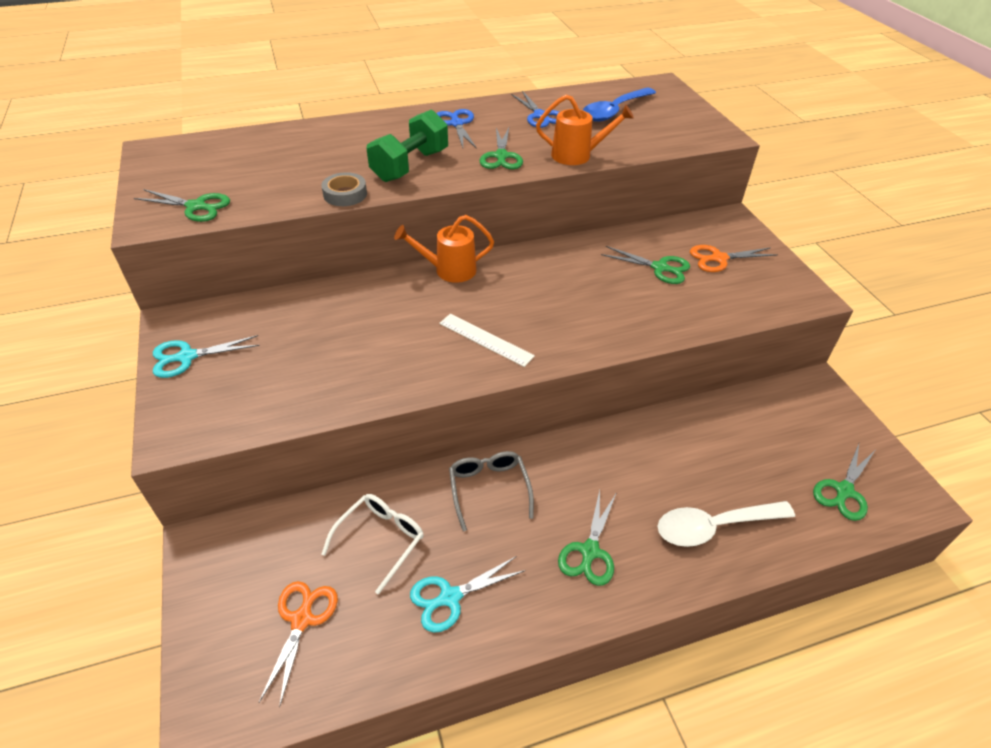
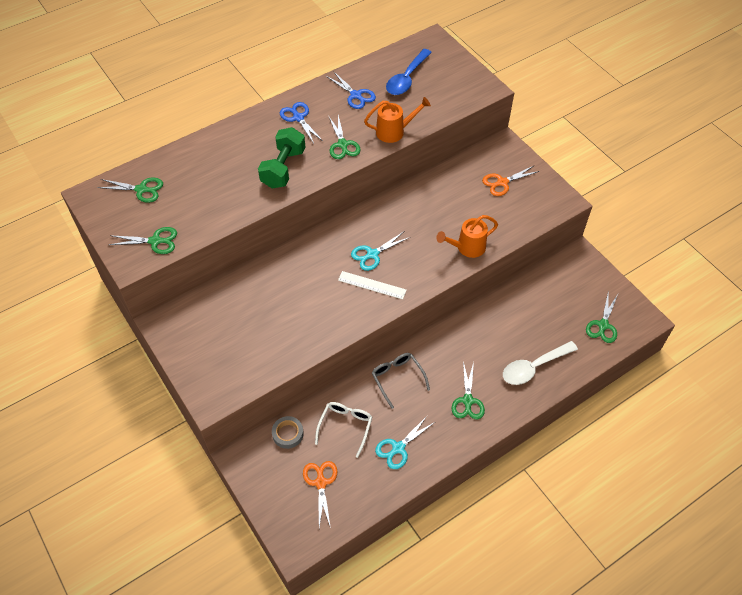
camera: 15 degrees left, 10 degrees up
turquoise scissors [153,335,260,378] -> turquoise scissors moved to [351,232,410,271]
grey tape [321,172,367,206] -> grey tape moved to [272,416,304,449]
orange watering can [394,215,494,283] -> orange watering can moved to [436,215,498,258]
green scissors [601,246,690,284] -> green scissors moved to [97,178,163,203]

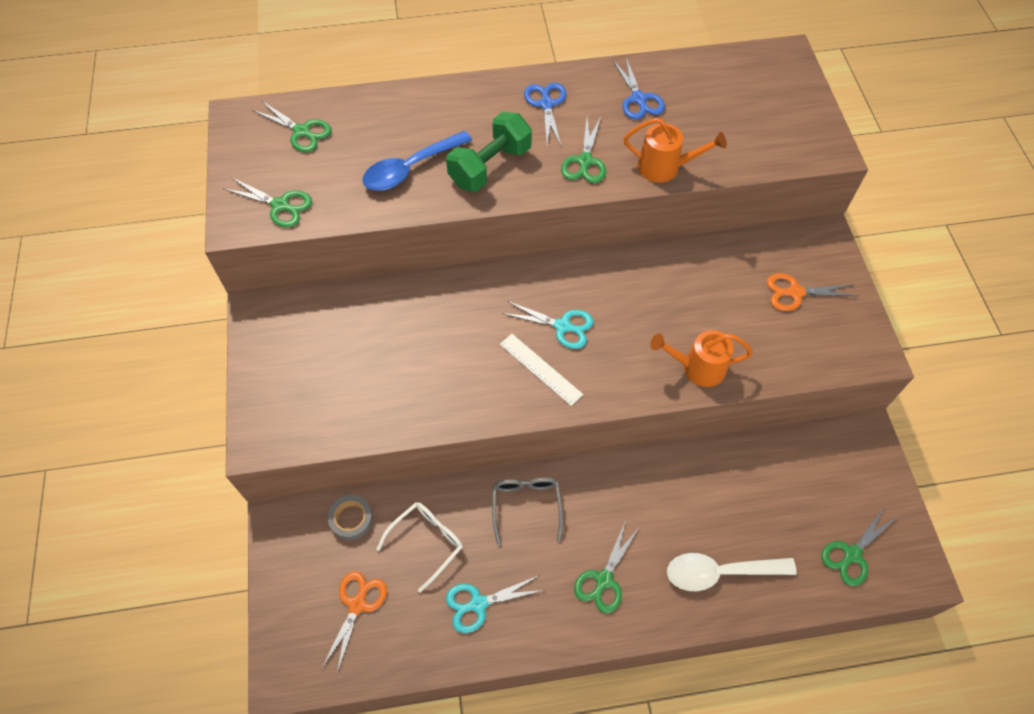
camera: 25 degrees right, 5 degrees up
turquoise scissors [351,232,410,271] -> turquoise scissors turned 150 degrees counterclockwise [502,301,594,349]
blue spoon [386,49,432,95] -> blue spoon moved to [362,131,472,191]

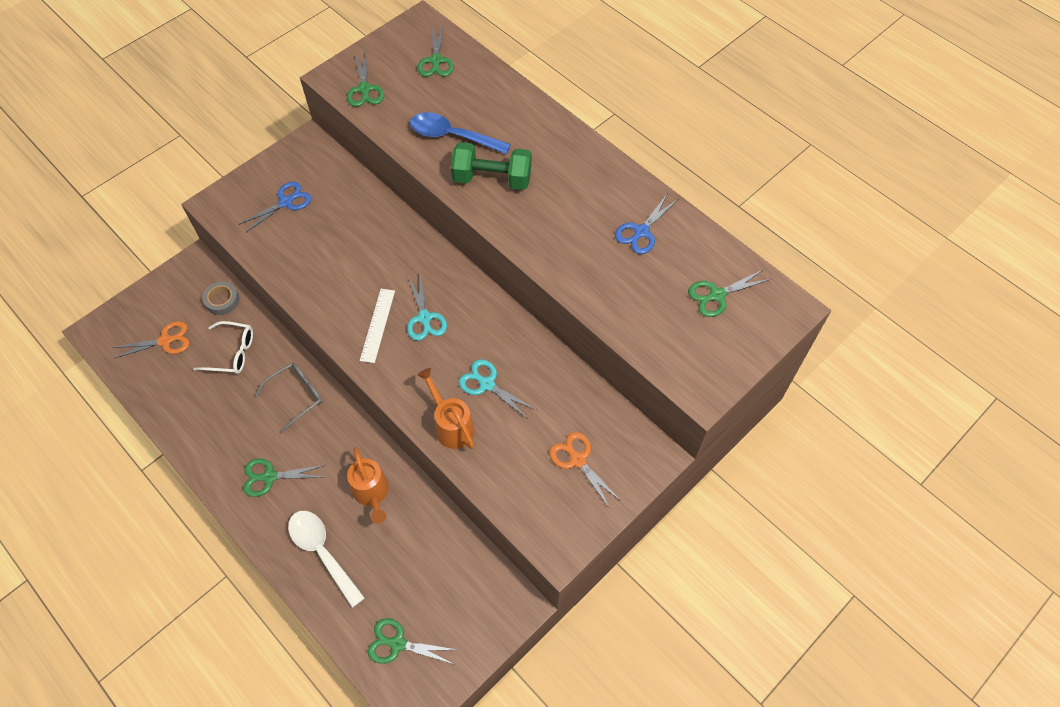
camera: 55 degrees right, 0 degrees up
turquoise scissors [446,575,544,633] -> turquoise scissors moved to [459,359,536,420]
blue scissors [524,83,566,146] -> blue scissors moved to [239,182,311,232]
green scissors [561,117,606,183] -> green scissors moved to [688,269,771,317]
orange watering can [624,118,727,183] -> orange watering can moved to [347,447,389,524]

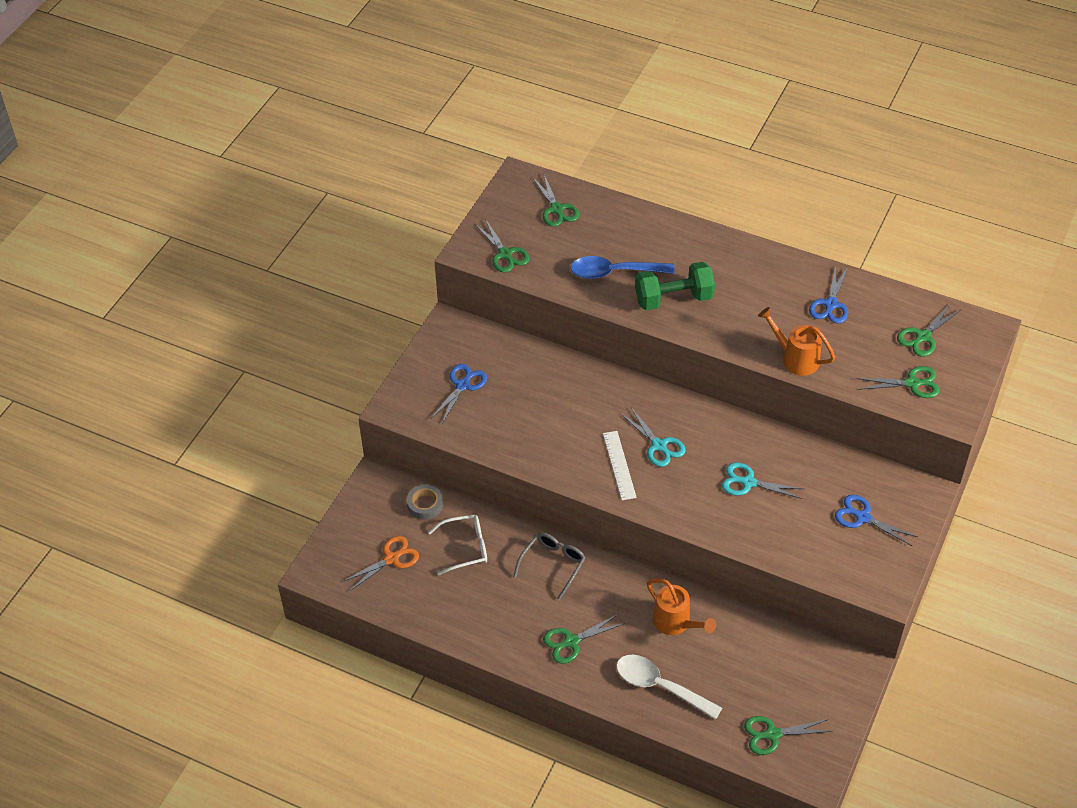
camera: 20 degrees left, 10 degrees down
orange watering can [417,368,475,449] -> orange watering can moved to [758,307,835,376]
orange scissors [549,432,621,509] -> blue scissors [835,495,917,546]
none -> green scissors [856,366,940,398]

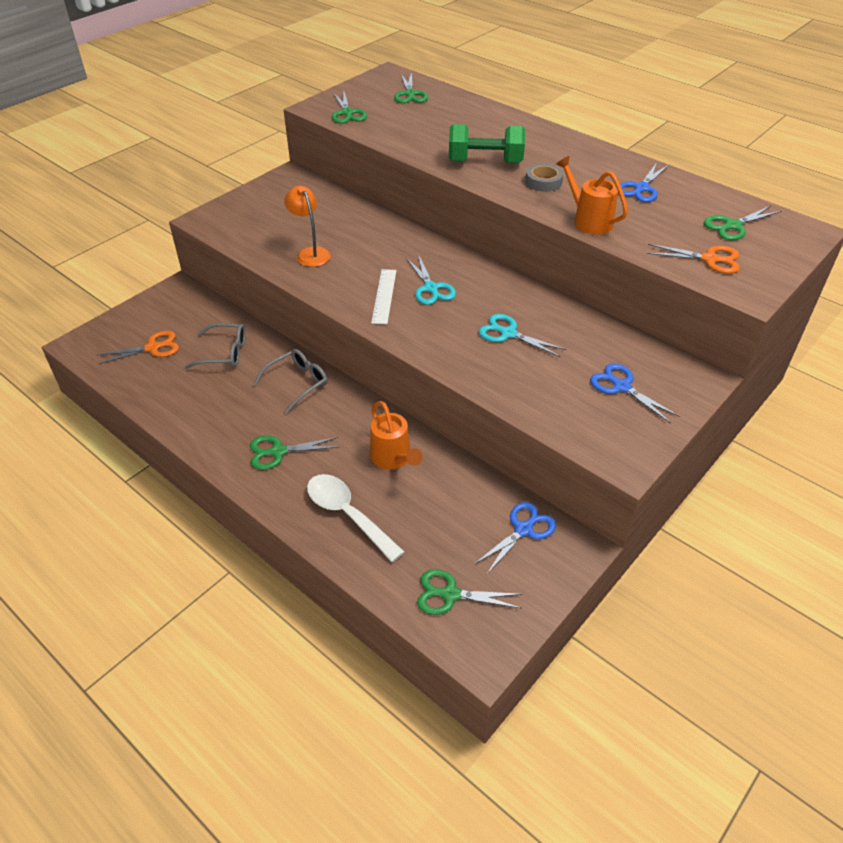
camera: 15 degrees right, 5 degrees down
grey tape [407,484,443,520] -> grey tape moved to [525,163,564,192]
white glasses [428,515,487,575] -> grey glasses [185,323,246,369]
blue scissors [431,364,487,423] -> blue scissors moved to [475,502,556,574]
blue spoon [570,256,675,279] -> none
green scissors [856,366,940,398] -> orange scissors [647,244,740,274]
none -> orange lamp [284,186,331,267]

